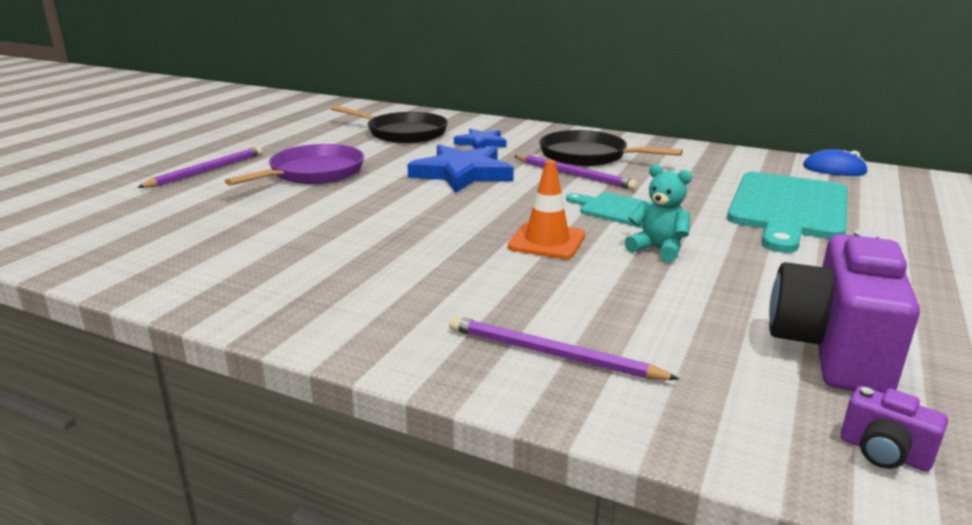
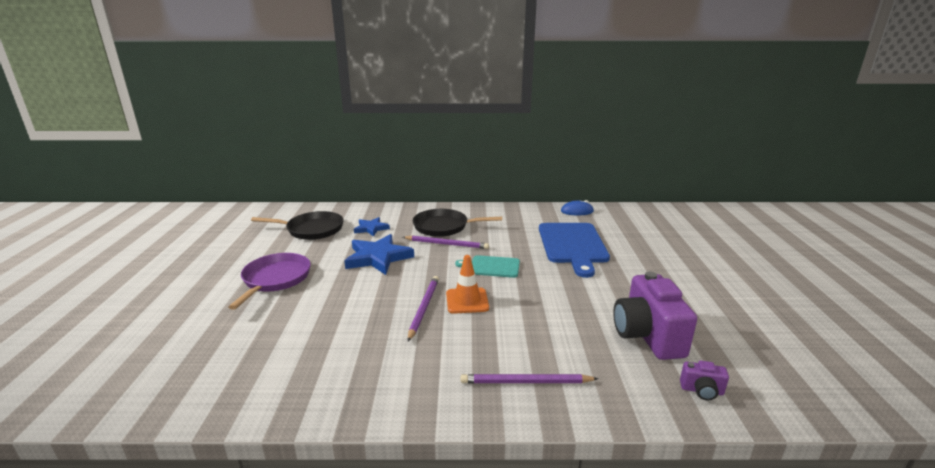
camera: 25 degrees left, 0 degrees up
purple pencil [137,147,263,188] -> purple pencil moved to [408,276,439,341]
turquoise teddy bear [625,164,692,262] -> none
turquoise cutting board [727,172,848,253] -> blue cutting board [539,223,610,278]

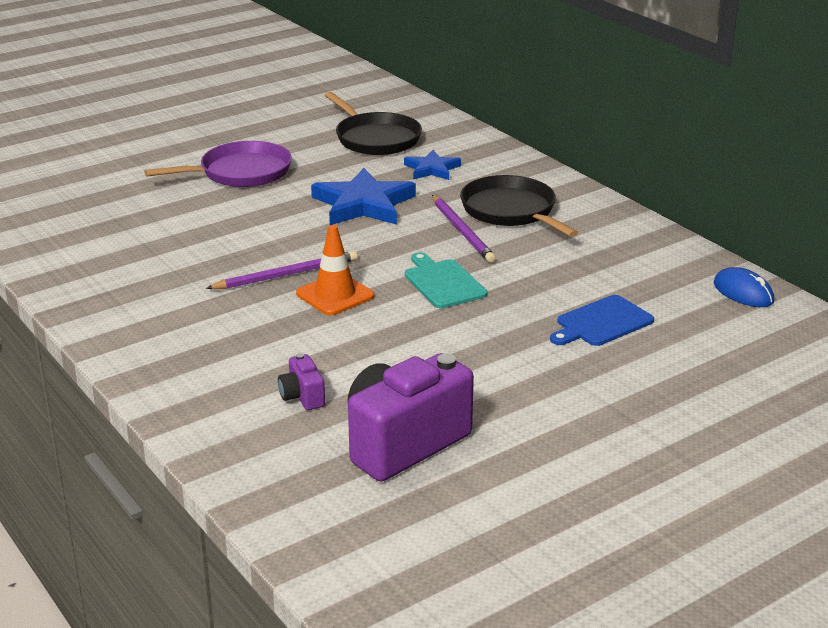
camera: 55 degrees right, 5 degrees up
purple pencil [461,374,598,383] -> none
blue cutting board [539,223,610,278] -> blue cutting board [550,295,654,346], size x0.55
purple camera [680,361,729,400] -> purple camera moved to [278,353,325,410]

